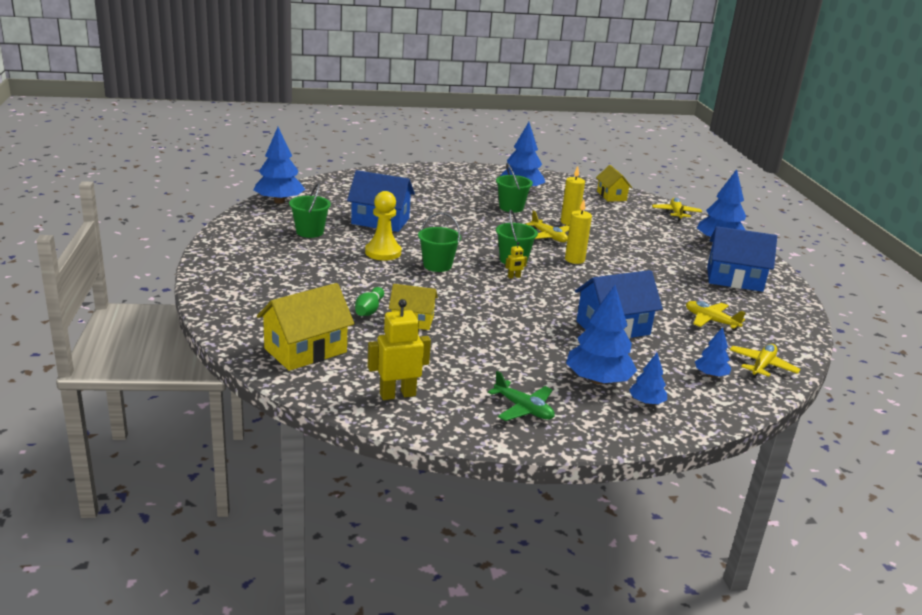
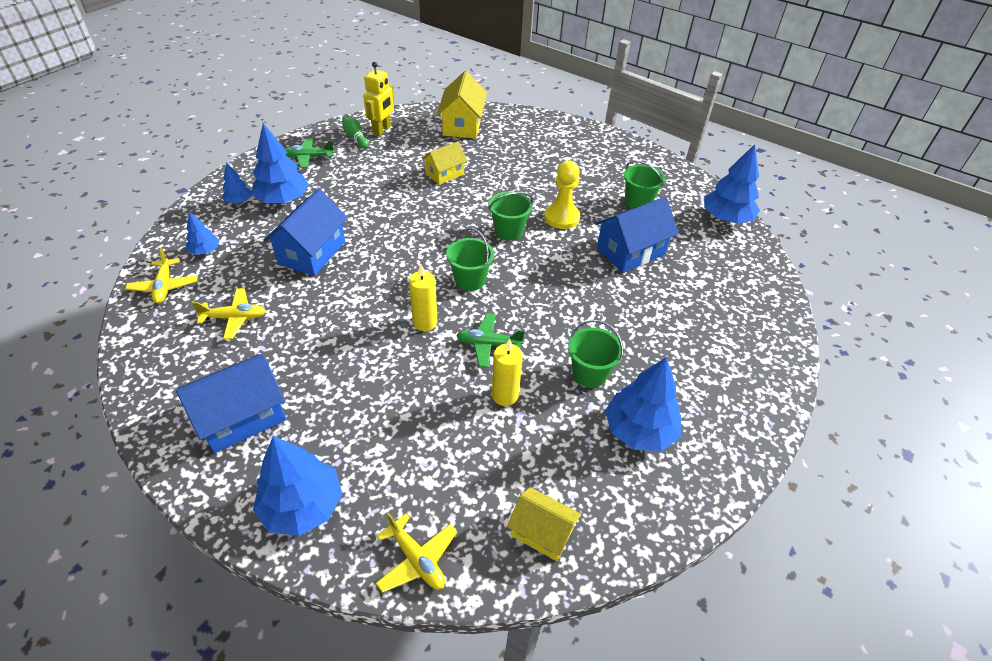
camera: 135 degrees right, 20 degrees up
green bowling pin [355,287,384,316] -> green bowling pin moved to [342,115,369,149]
yellow robot [505,242,527,279] -> none
yellow plane [526,211,569,242] -> green plane [456,313,525,368]

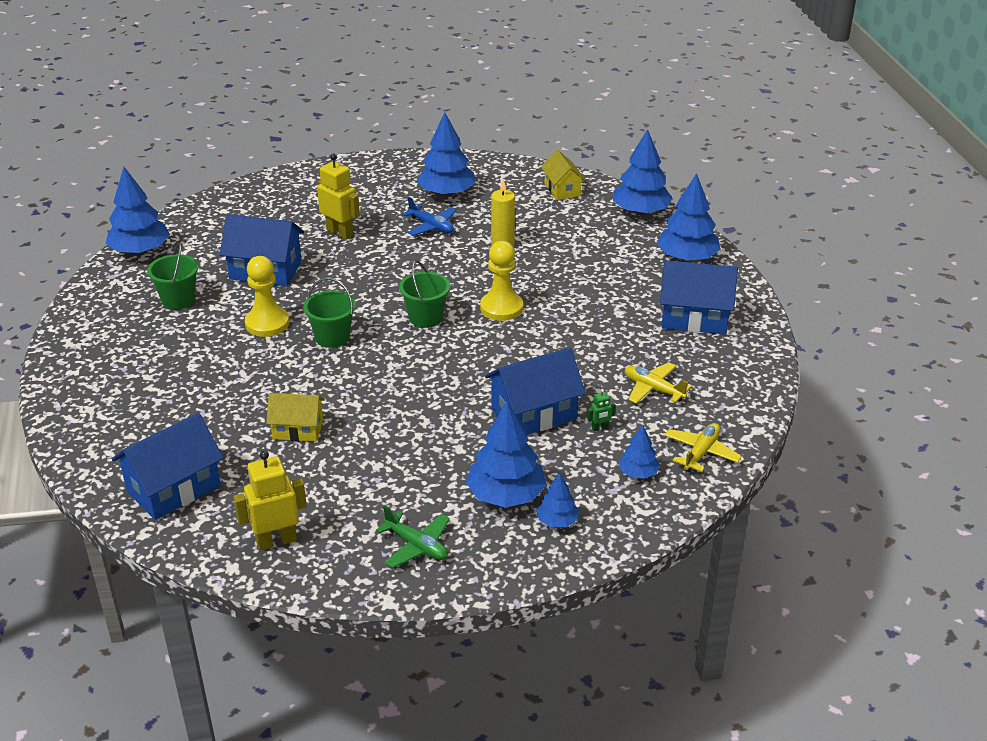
camera: 135 degrees left, 10 degrees down
green bowling pin [342,115,369,149] -> none
yellow plane [375,512,457,593] -> blue tree [613,129,673,215]
yellow candle [409,265,437,331] -> yellow pawn [480,241,523,321]
yellow house [437,71,487,138] -> blue house [112,413,223,520]
green plane [456,313,525,368] -> none
green bucket [568,320,623,388] -> blue plane [402,197,456,236]
none -> yellow robot [317,154,360,240]
none -> green robot [587,389,616,431]

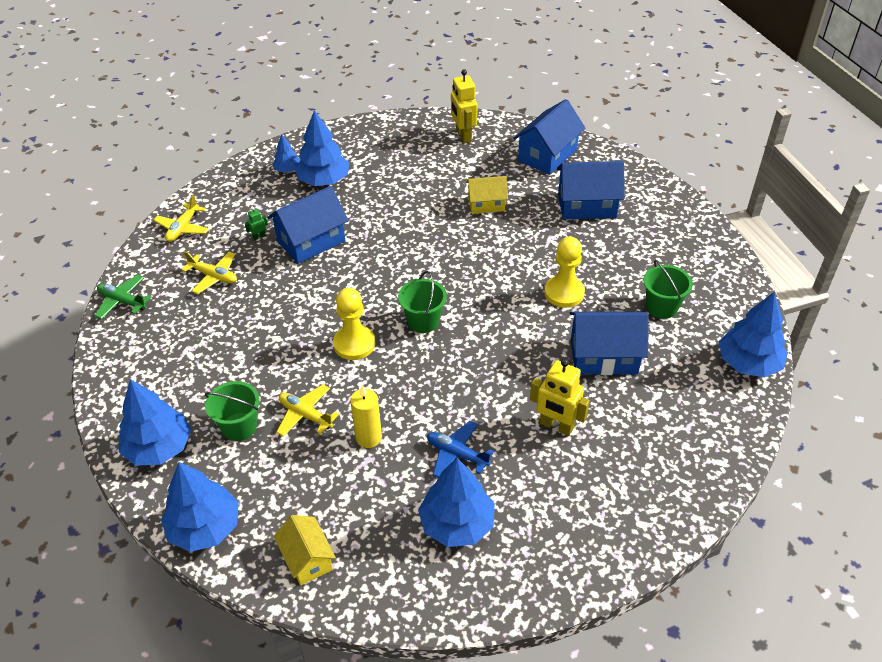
camera: 170 degrees right, 10 degrees up
yellow robot [233,450,307,551] -> yellow robot turned 105 degrees clockwise [451,69,477,143]
green bucket [303,278,356,348] -> green bucket moved to [205,381,260,441]
green plane [376,505,450,568] -> green plane moved to [95,275,152,319]
blue tree [619,425,660,479] -> none
blue house [660,260,738,334] -> blue house moved to [557,161,625,219]
none -> yellow plane [276,385,339,437]

